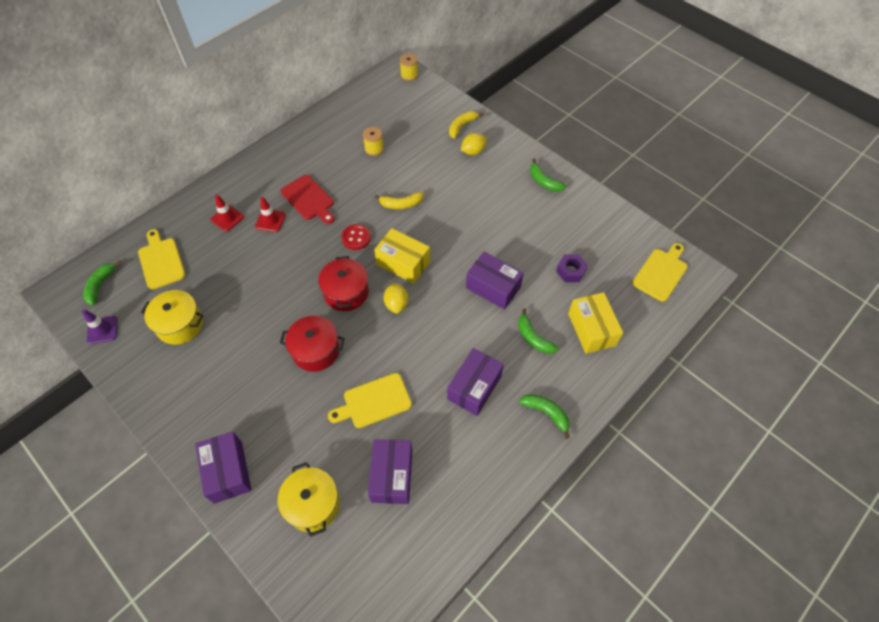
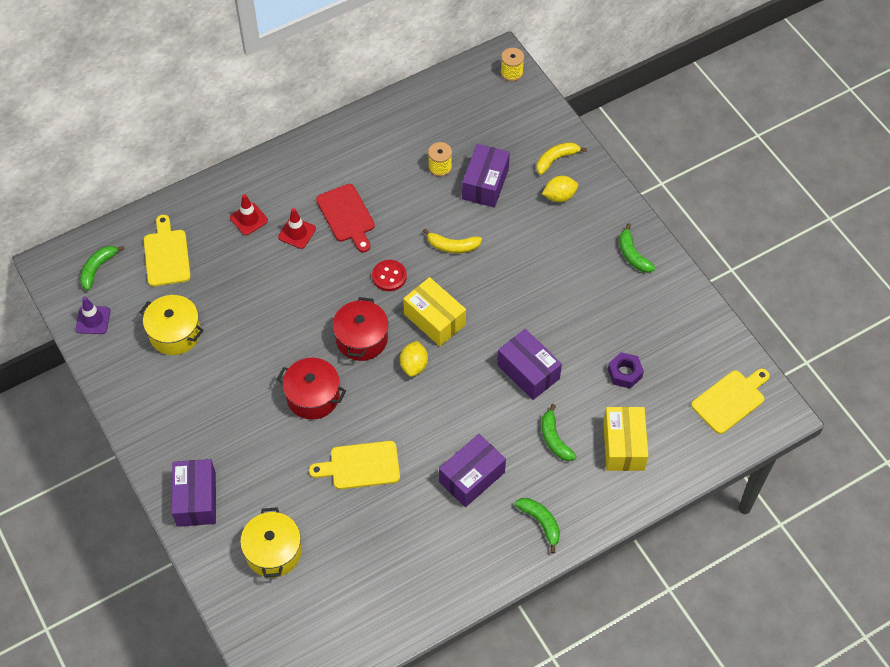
camera: 15 degrees right, 0 degrees up
purple box [368,439,412,504] -> purple box moved to [462,144,510,208]

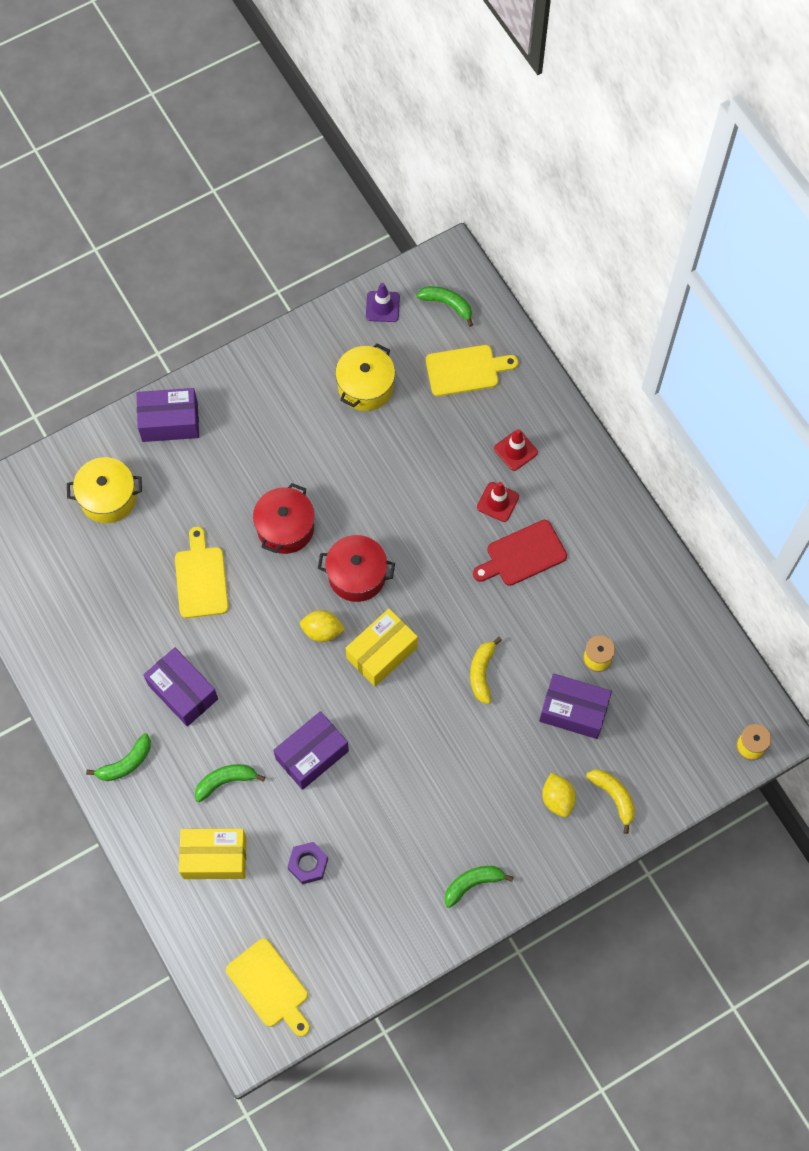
camera: 90 degrees right, 10 degrees up
red button [372,260,407,291] -> none

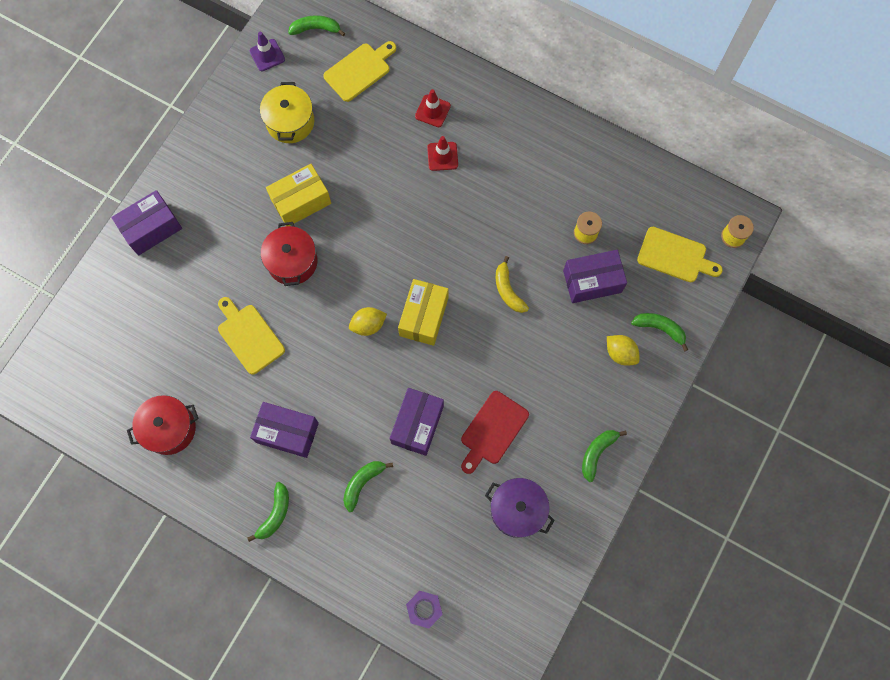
camera: 30 degrees left, 5 degrees up
yellow pot [67,457,142,523] -> none
yellow box [179,829,246,879] -> yellow box moved to [266,164,331,226]
yellow cutting board [226,939,310,1037] -> yellow cutting board moved to [637,227,723,282]
purple nut [287,842,328,884] -> purple nut moved to [406,591,443,628]
red pot [318,535,395,602] -> red pot moved to [127,395,199,455]
red cutting board [473,520,567,586] -> red cutting board moved to [461,391,529,474]
yellow banana [586,770,635,834] -> green banana [631,313,688,351]
none -> purple pot [485,478,555,538]

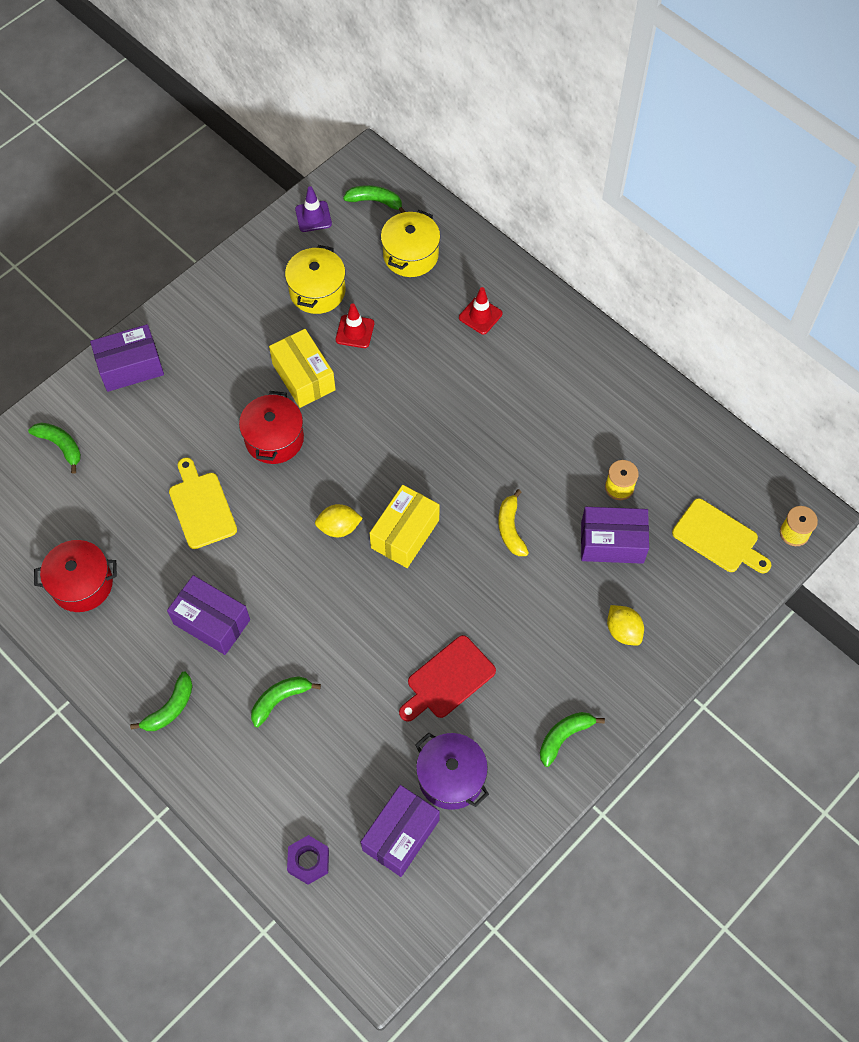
camera: 15 degrees right, 10 degrees down
yellow box [266,164,331,226] -> yellow box turned 75 degrees clockwise [269,329,336,408]
yellow cutting board [323,41,396,102] -> yellow pot [381,210,440,277]
purple box [390,388,444,456] -> purple box moved to [361,785,440,877]
red traffic cone [427,136,458,171] -> red traffic cone moved to [336,303,374,348]
green banana [631,313,688,351] -> green banana moved to [28,423,81,474]

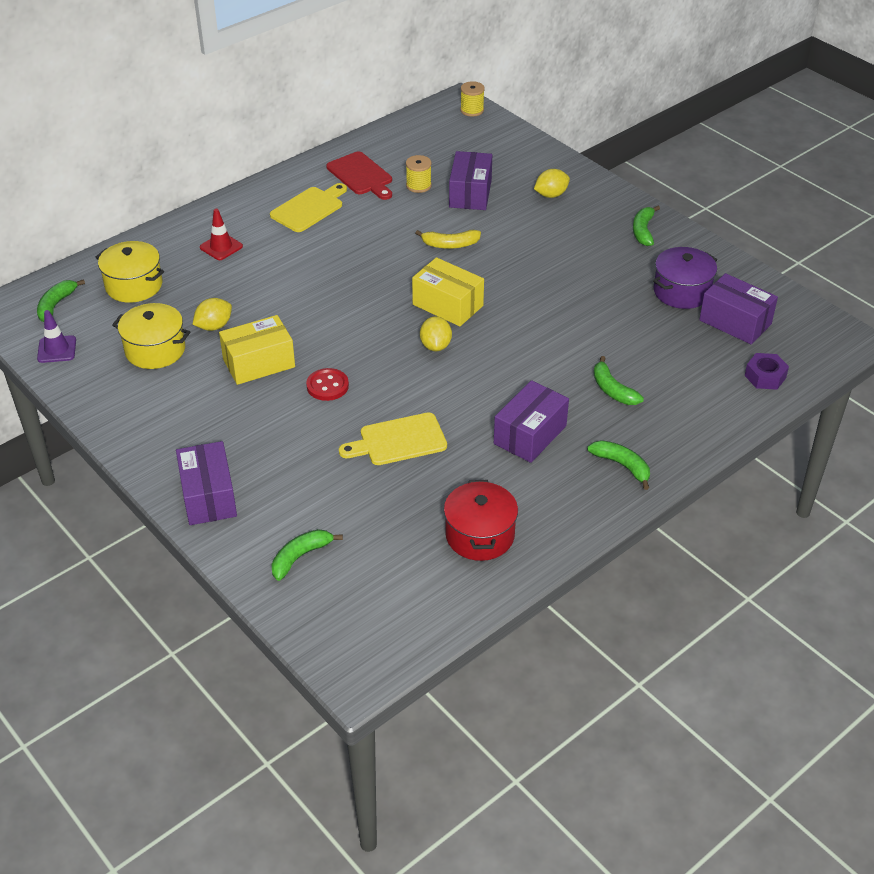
camera: 85 degrees left, 20 degrees down
red pot [239,391,304,464] -> red button [306,368,349,401]
red traffic cone [336,303,374,348] -> yellow lemon [192,298,232,331]
red cutting board [399,635,496,722] -> red cutting board moved to [326,152,392,200]
green banana [540,712,605,767] -> green banana turned 45 degrees clockwise [633,206,660,246]
yellow cutting board [672,498,771,573] -> yellow cutting board moved to [270,183,347,232]

